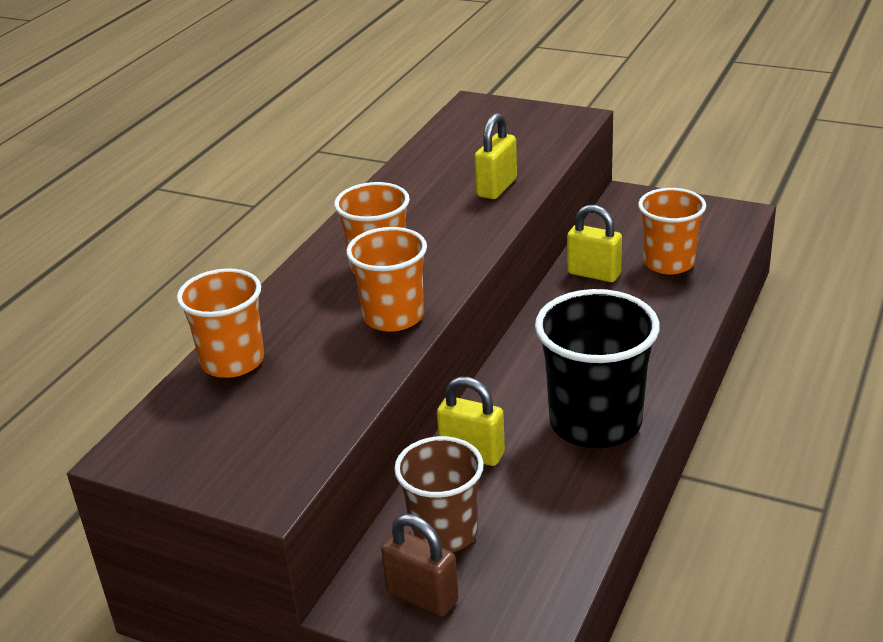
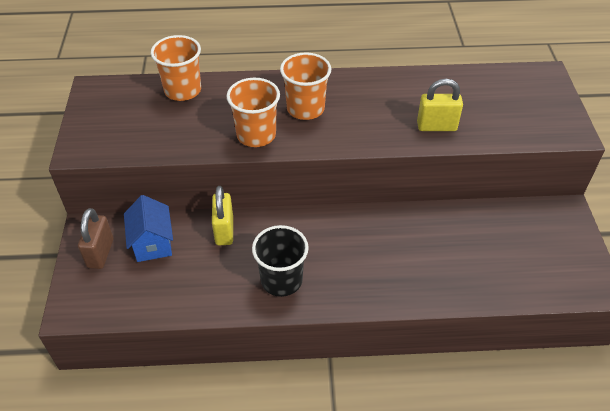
camera: 60 degrees right, 15 degrees up
brown cup [394,436,484,552] -> blue house [124,195,173,262]
black cup [535,289,660,448] -> black cup [252,225,309,297], size x0.66
yellow padlock [567,205,622,282] -> none
orange cup [638,188,706,274] -> none

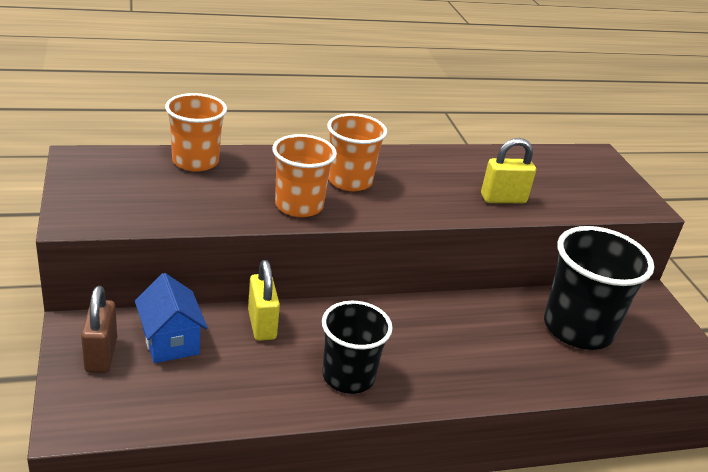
camera: 15 degrees left, 15 degrees down
none -> black cup [544,226,654,350]

